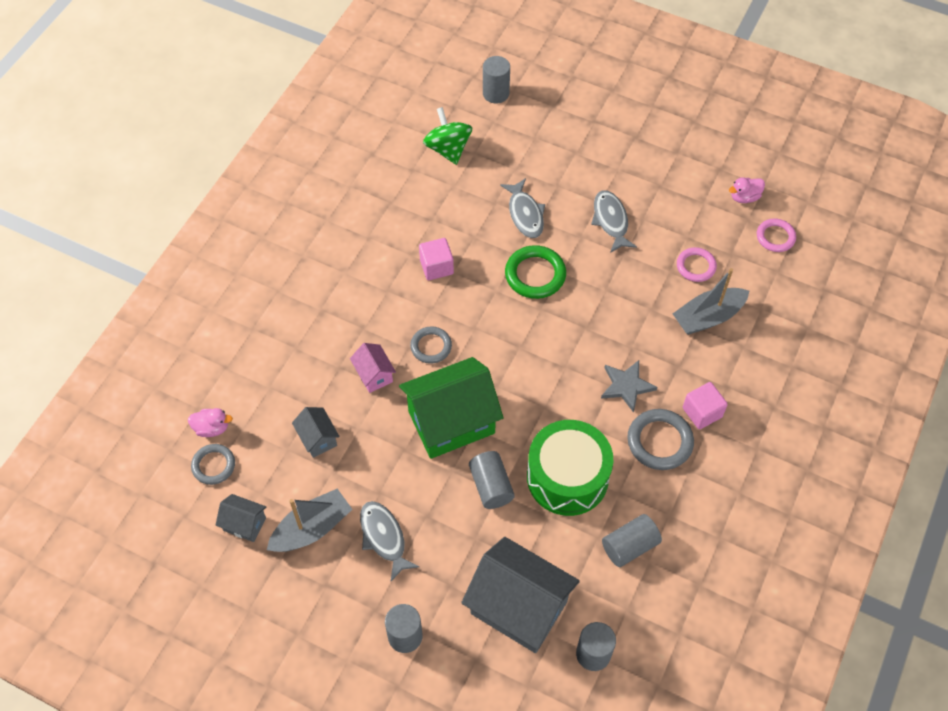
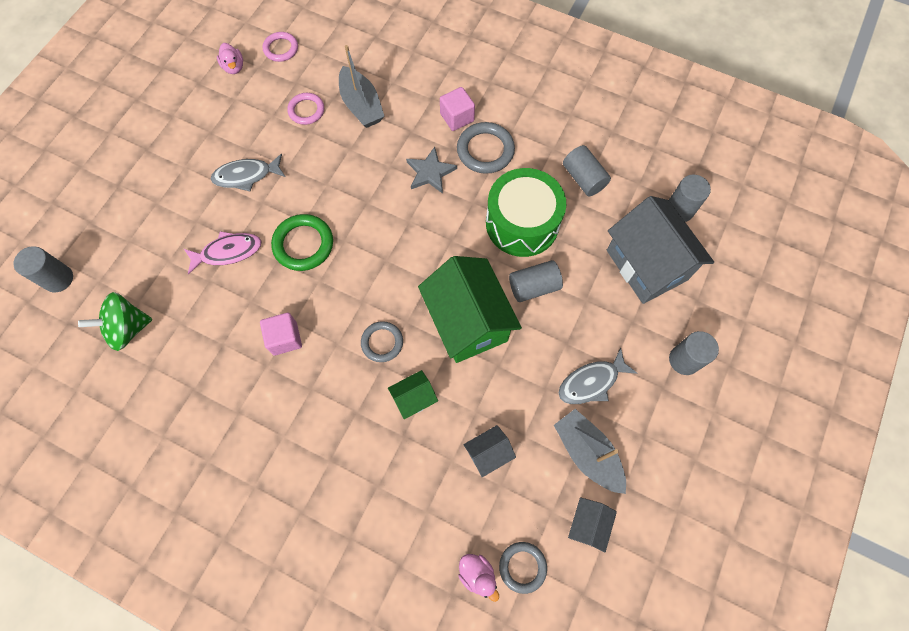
camera: 90 degrees left, 10 degrees up
pink duck [188,408,233,437] -> pink duck turned 135 degrees clockwise [458,554,499,602]
pink house [350,343,396,393] -> green house [388,370,438,419]
grey house [461,537,580,653] -> grey house turned 60 degrees counterclockwise [607,196,714,304]
grey fish [500,178,545,238] -> pink fish [184,231,261,275]

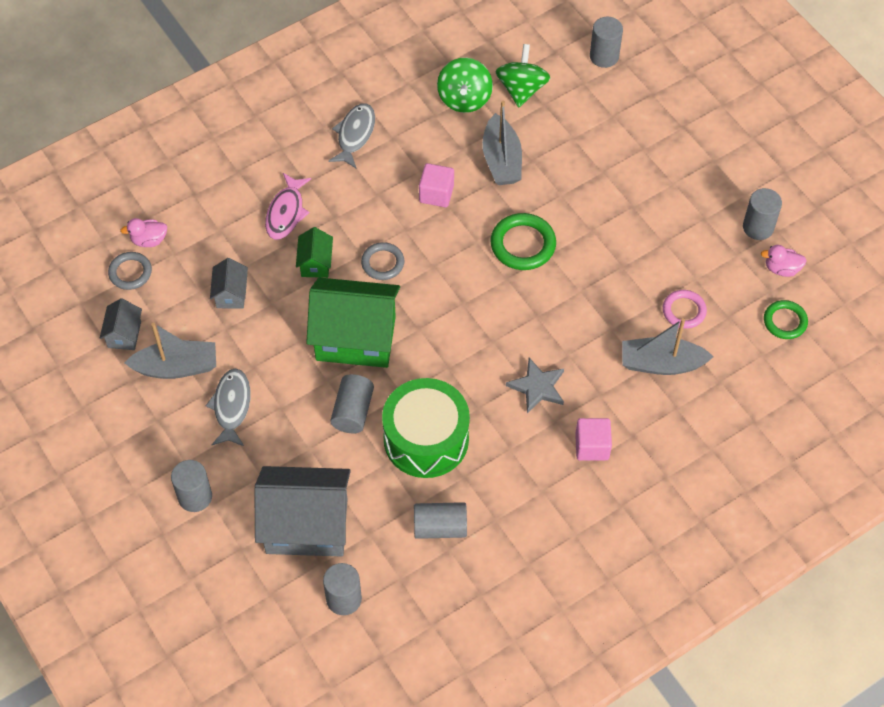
camera: 120 degrees right, 10 degrees down
pink fish [184,231,261,275] -> pink fish moved to [265,173,311,240]
grey fish [211,154,285,191] -> grey fish moved to [328,104,375,168]
pink ring [263,32,298,62] -> green ring [764,300,808,339]
grey ring [457,122,515,174] -> none
grey house [568,497,617,552] -> grey house turned 45 degrees clockwise [100,298,142,350]
none -> green spinning top [437,58,493,113]
none -> grey boat [482,101,522,185]
none -> grey cylinder [743,188,782,240]

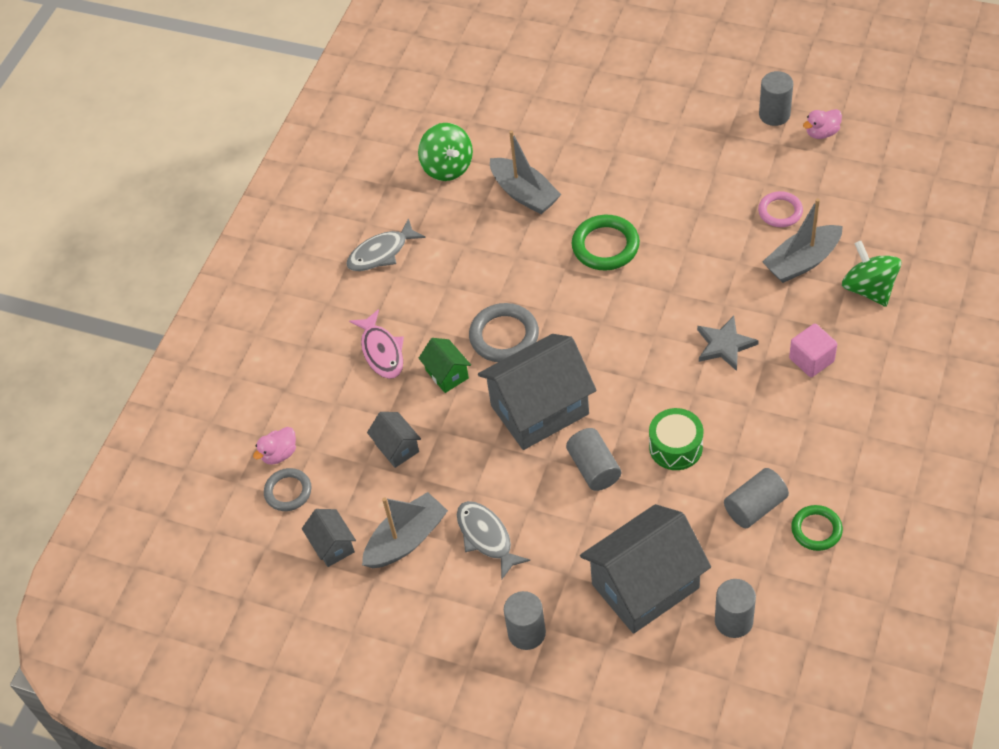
camera: 30 degrees left, 5 degrees down
green house [306,278,400,368] -> grey house [478,334,597,450]
grey fish [328,104,375,168] -> grey fish turned 105 degrees counterclockwise [346,218,426,271]
grey ring [361,242,405,280] -> grey ring [469,303,539,362], size x1.53
green drum [382,378,470,478] -> green drum [649,408,703,470], size x0.59
pink cube [419,163,454,207] -> none
green spinning top [495,44,550,107] -> green spinning top moved to [842,241,901,307]
grey cylinder [590,17,623,68] -> none
green ring [764,300,808,339] -> green ring moved to [791,505,843,551]

